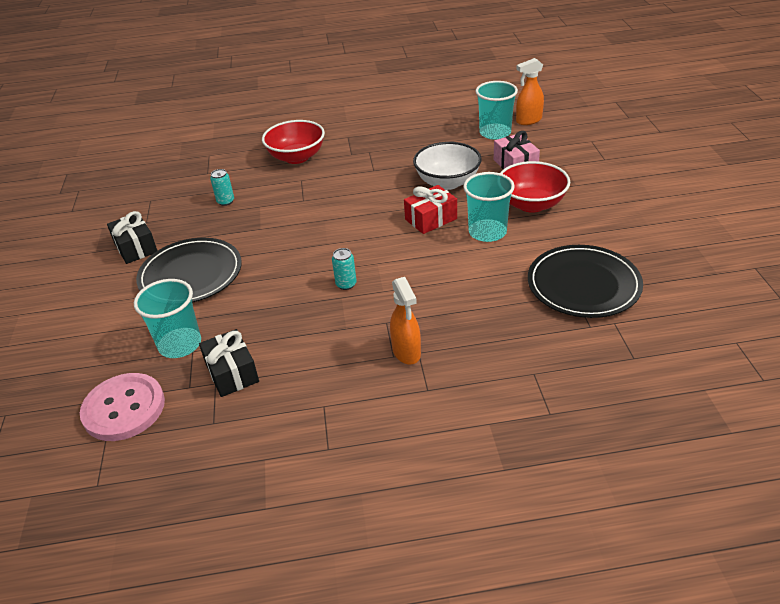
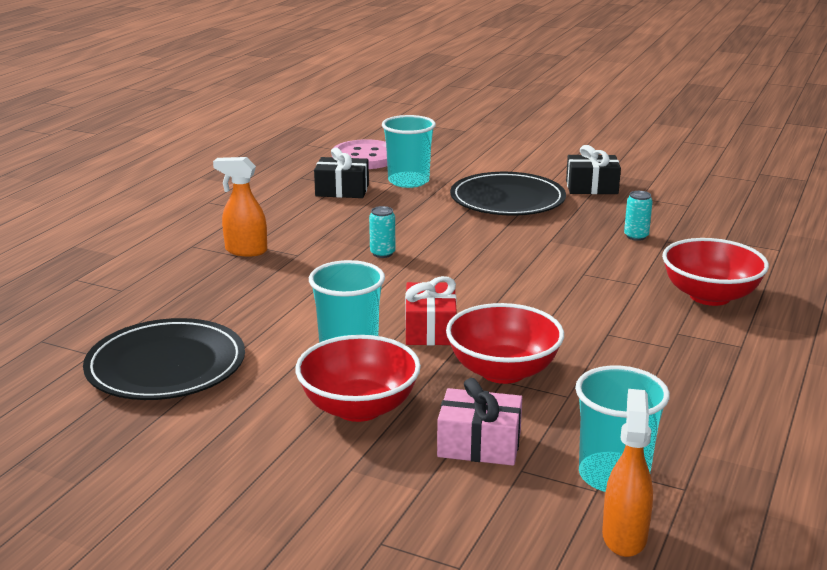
camera: 120 degrees right, 15 degrees down
white bowl [413,142,482,190] -> red bowl [446,303,564,384]

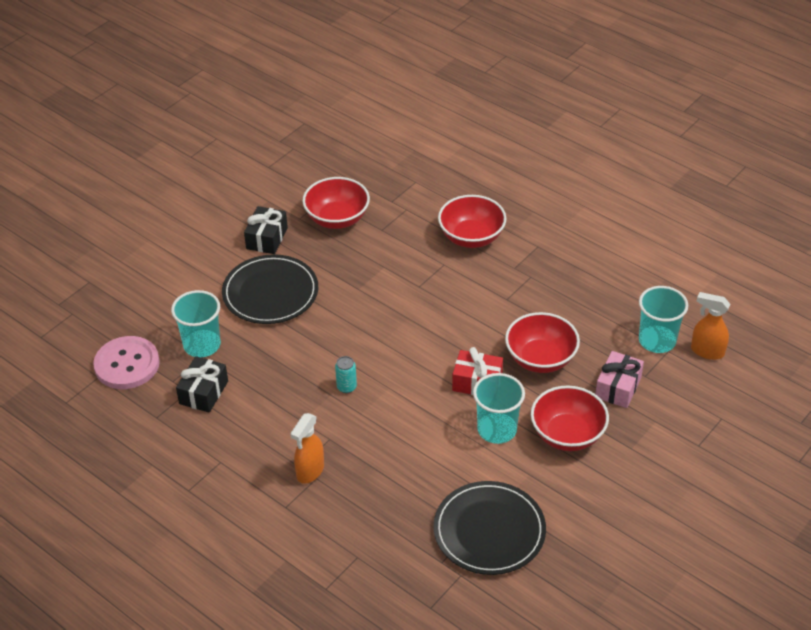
camera: 75 degrees left, 20 degrees up
turquoise can [624,191,653,241] -> none
none -> red bowl [302,177,370,229]

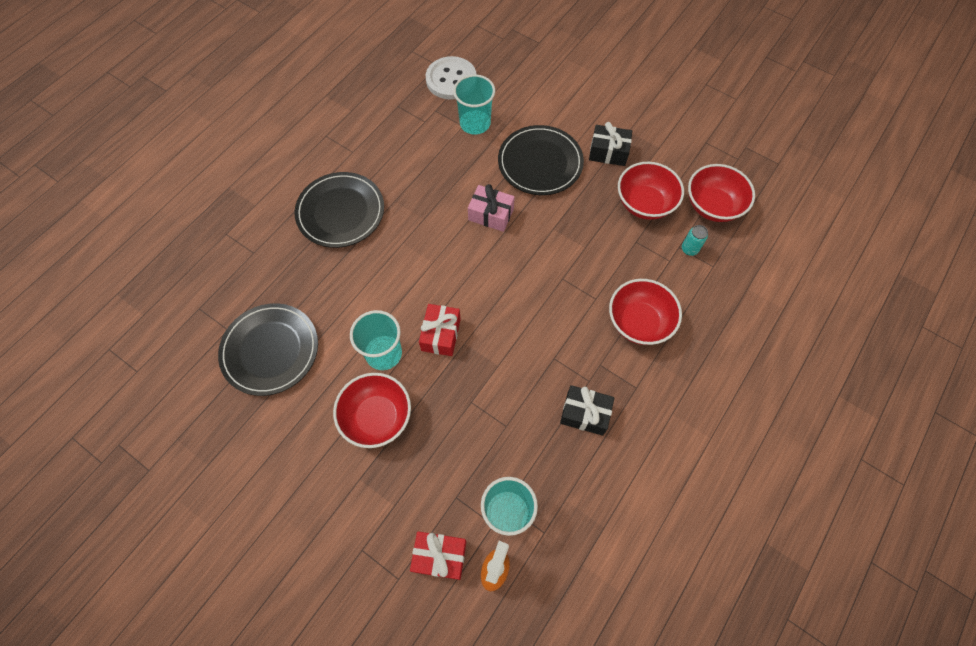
camera: 85 degrees right, 20 degrees up
pink button [93,336,160,389] -> white button [426,56,476,100]
black gift [176,356,228,413] -> black gift moved to [560,385,614,436]
orange spray bottle [290,413,324,484] -> black plate [295,172,384,248]
turquoise can [335,356,357,393] -> turquoise can moved to [682,225,708,256]
red bowl [505,312,580,373] -> red bowl moved to [688,164,755,222]
pink gift [595,351,644,408] -> pink gift moved to [468,184,515,232]
none -> red gift [410,531,466,580]

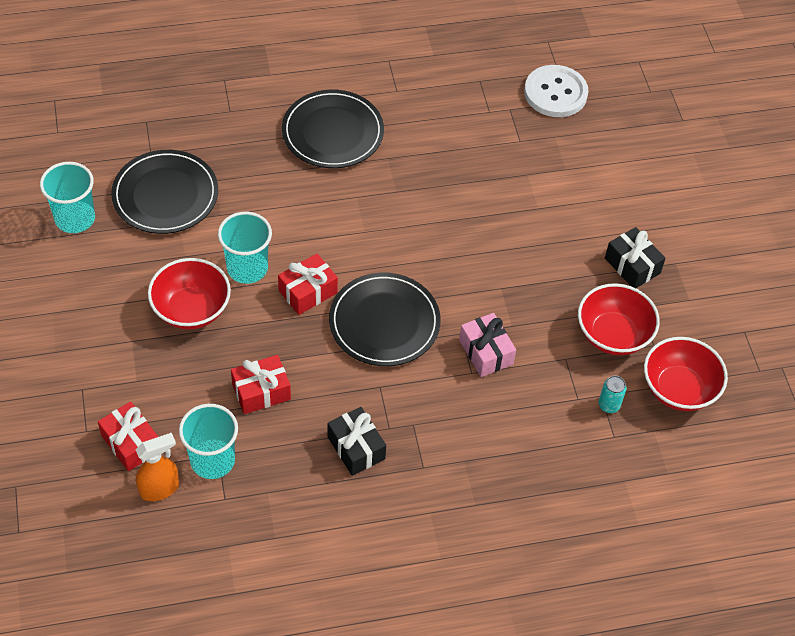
camera: 40 degrees right, 10 degrees down
turquoise cup [453,74,495,135] -> turquoise cup moved to [40,162,95,233]
pink gift [468,184,515,232] -> pink gift moved to [459,313,516,377]
black plate [498,125,584,195] -> black plate moved to [329,272,441,366]
red bowl [609,279,682,345] -> none
none -> red gift [231,355,291,414]

